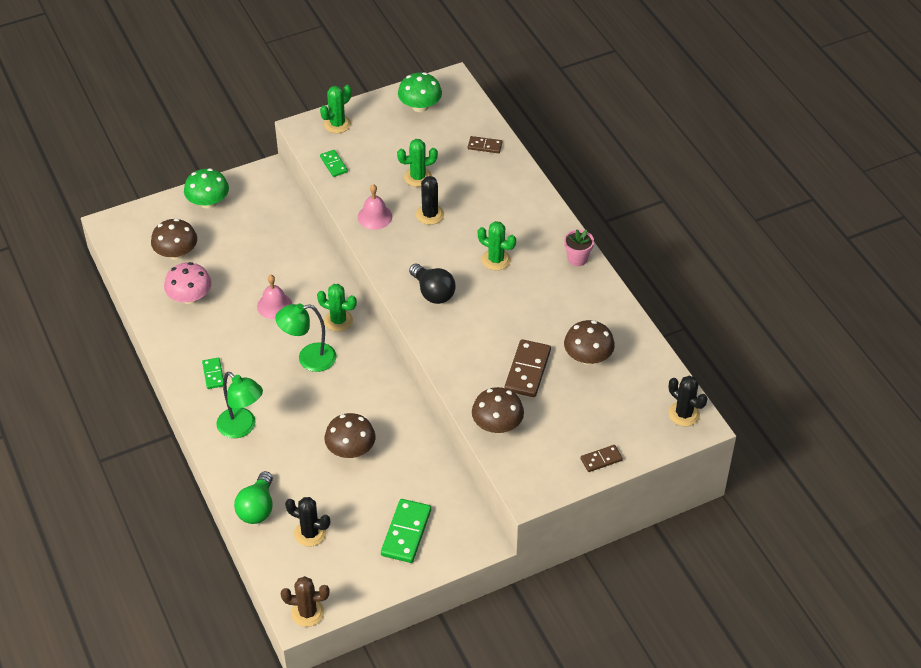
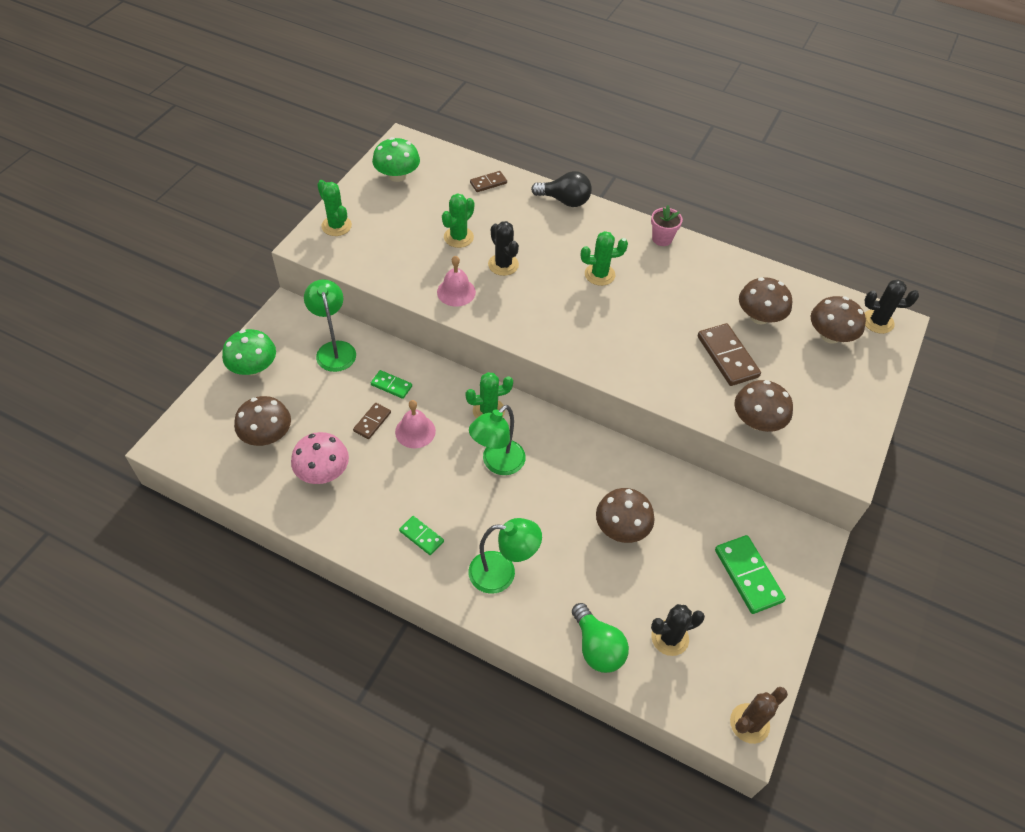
camera: 40 degrees left, 5 degrees up
green cactus [320,85,351,133] -> green cactus turned 45 degrees counterclockwise [317,180,352,236]
green domino [320,150,348,177] -> green domino moved to [371,370,412,399]
black light bulb [409,264,456,304] -> black light bulb moved to [531,171,592,207]
brown domino [581,445,623,472] -> brown domino moved to [353,403,391,439]
none -> green lamp [304,279,356,372]
none -> brown mushroom [811,296,866,344]

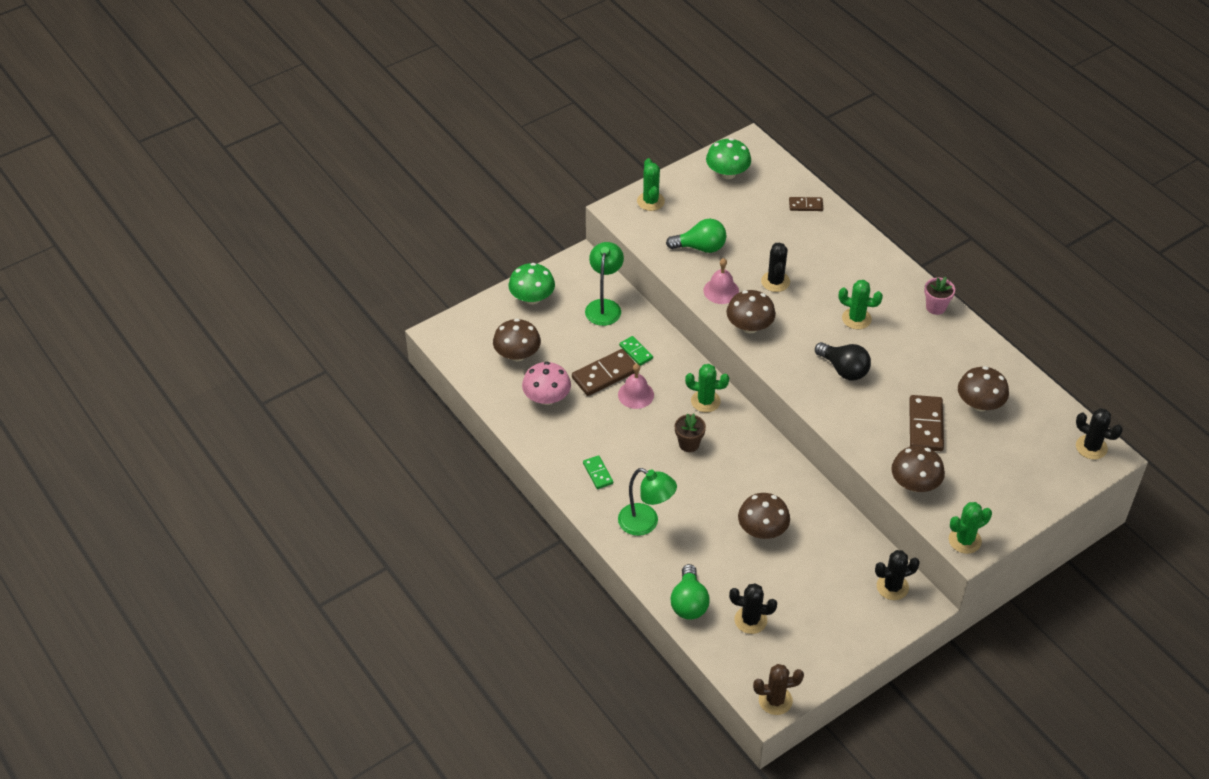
camera: 30 degrees right, 5 degrees down
brown domino [353,403,391,439] -> brown domino [572,349,636,396], size x1.76
green cactus [442,193,474,248] -> green cactus moved to [949,502,992,554]
green lamp [469,405,526,475] -> brown flower pot [675,413,706,452]
black light bulb [531,171,592,207] -> black light bulb moved to [815,342,871,380]
green domino [715,535,786,614] -> none
brown mushroom [811,296,866,344] -> brown mushroom moved to [726,290,776,333]
none -> green light bulb [666,219,726,253]
none -> black cactus [875,550,920,600]

